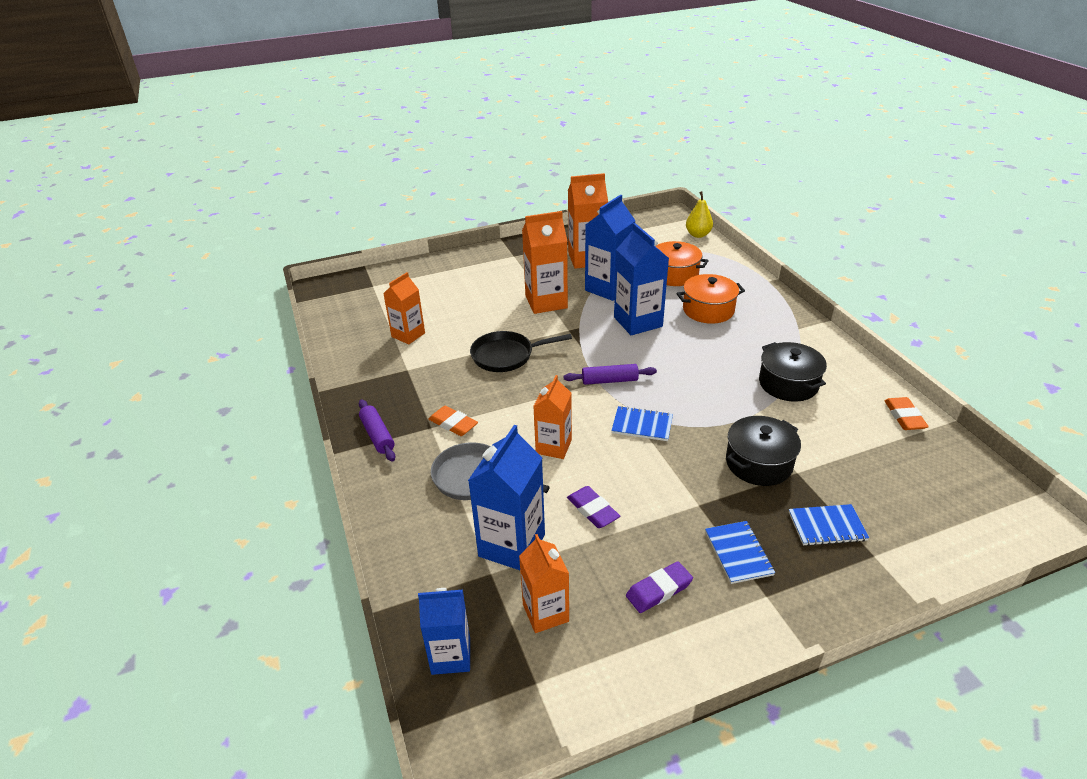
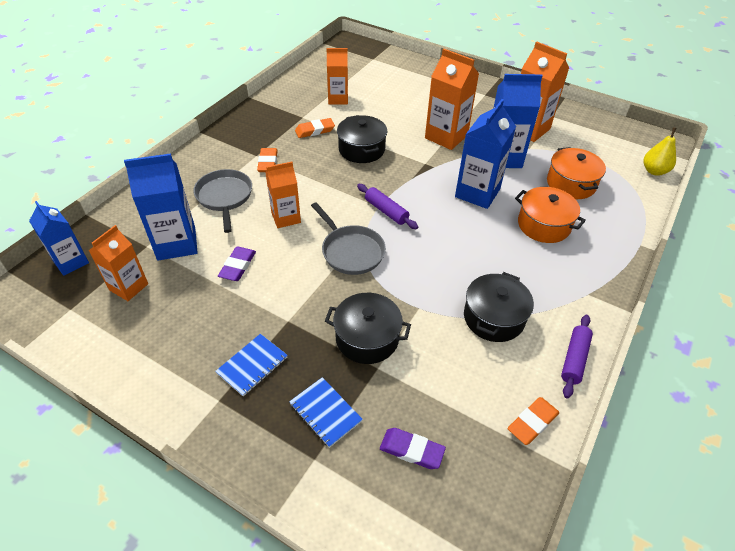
camera: 50 degrees right, 10 degrees up
purple rolling pin [359,399,395,462] -> purple rolling pin moved to [561,315,593,398]
black pan [470,331,572,372] -> black pot [337,115,387,163]
blue notebook [611,406,673,441] -> grey pan [311,202,386,275]
purple eraser [626,561,693,613] -> purple eraser moved to [380,428,446,469]
none -> orange eraser [295,118,335,138]

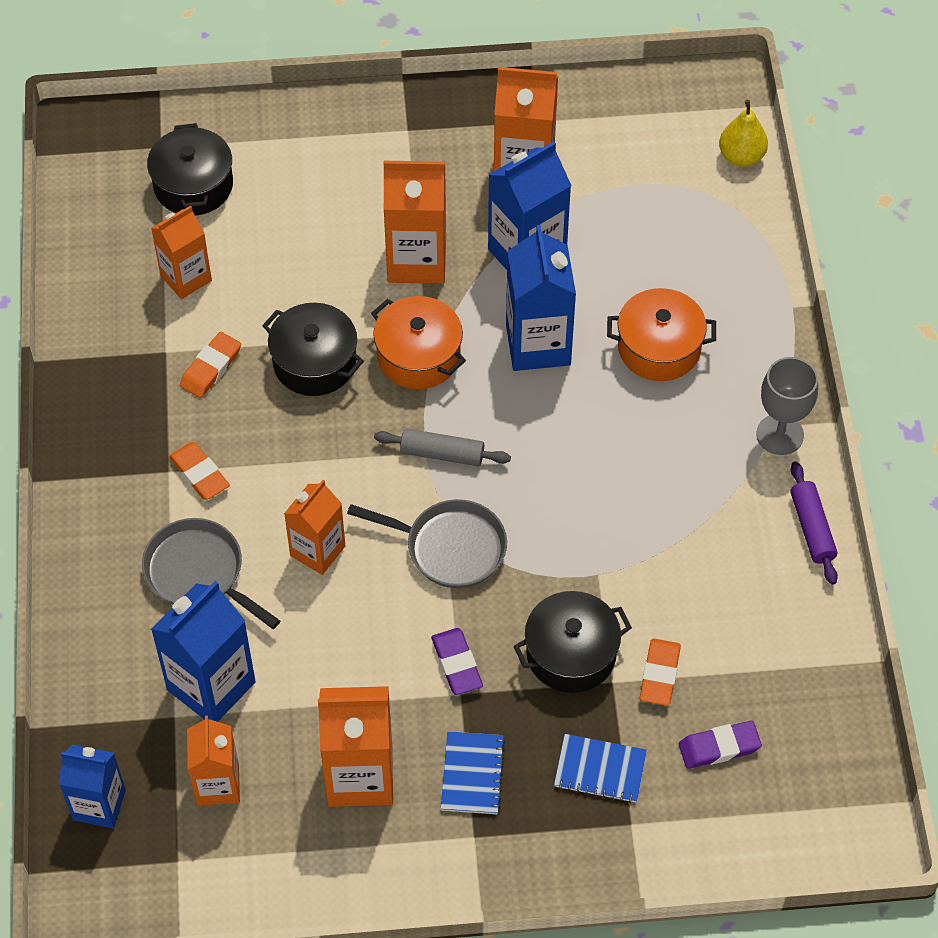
camera: 35 degrees left, 10 degrees up
purple eraser [218,246,256,281] -> purple eraser moved to [431,628,483,695]
purple rolling pin [357,184,418,229] -> grey rolling pin [374,428,511,466]
black pot [464,272,534,342] -> black pot moved to [147,123,233,216]
orange eraser [508,397,559,445] -> orange eraser moved to [640,639,681,706]
orange pot [547,147,606,199] -> orange pot moved to [371,296,466,389]
none -> orange carton [318,686,393,807]
none -> grey goblet [756,357,818,455]

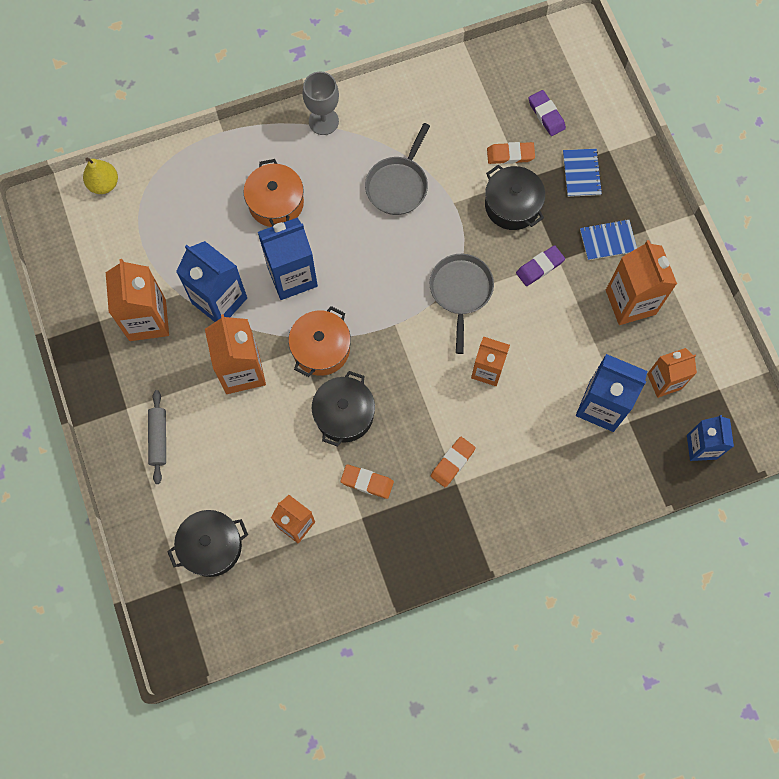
camera: 105 degrees left, 15 degrees up
grey pan [142,518,280,629] -> grey pan moved to [365,123,430,215]
grey rolling pin [374,428,511,466] -> grey rolling pin moved to [148,390,166,484]
purple rolling pin [791,461,838,585] -> none

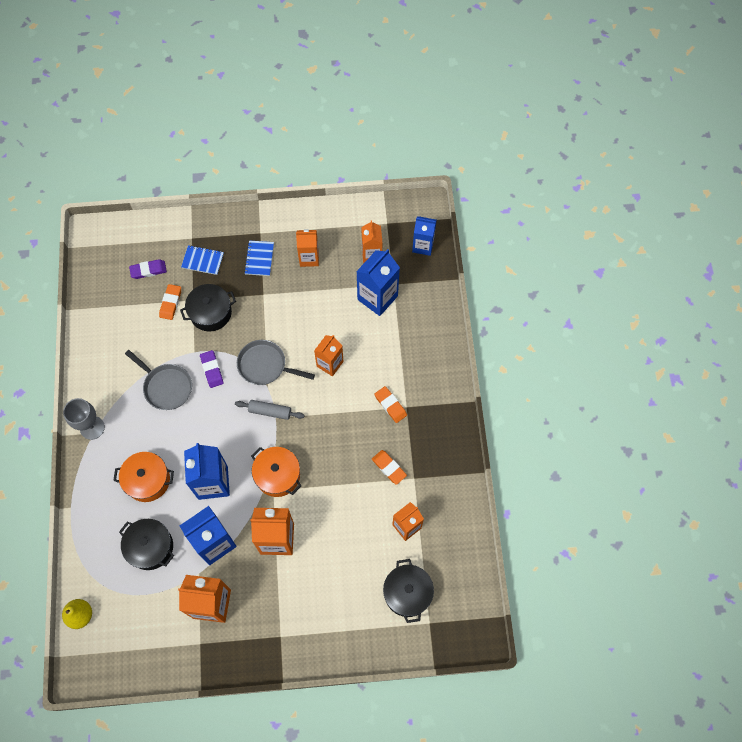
camera: 75 degrees left, 5 degrees down
grey rolling pin [148,390,166,484] -> grey rolling pin moved to [235,400,305,420]
black pot [312,371,375,447] -> black pot moved to [119,519,174,570]
orange eraser [340,464,394,499] -> orange eraser turned 75 degrees counterclockwise [372,450,407,485]
purple eraser [516,245,565,286] -> purple eraser moved to [200,350,224,388]
orange carton [606,240,677,325] -> orange carton [296,229,319,267], size x0.66

